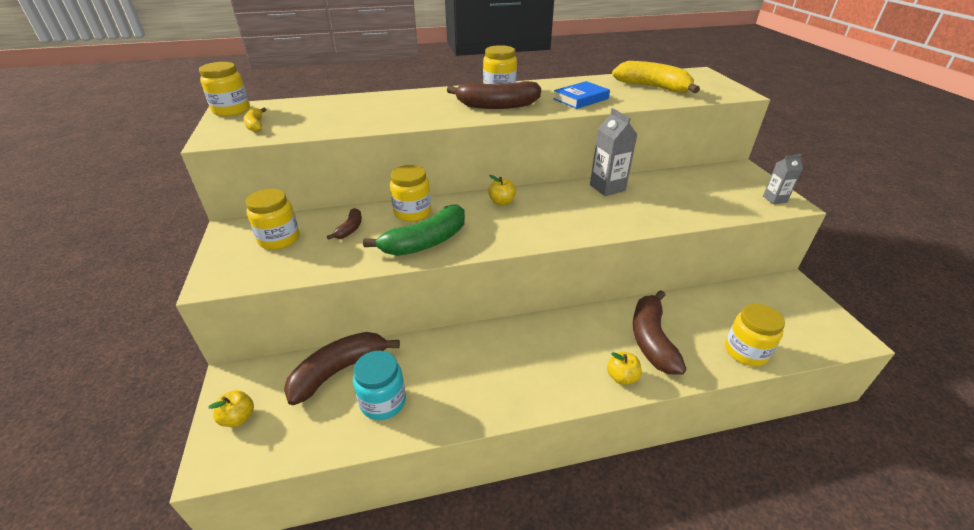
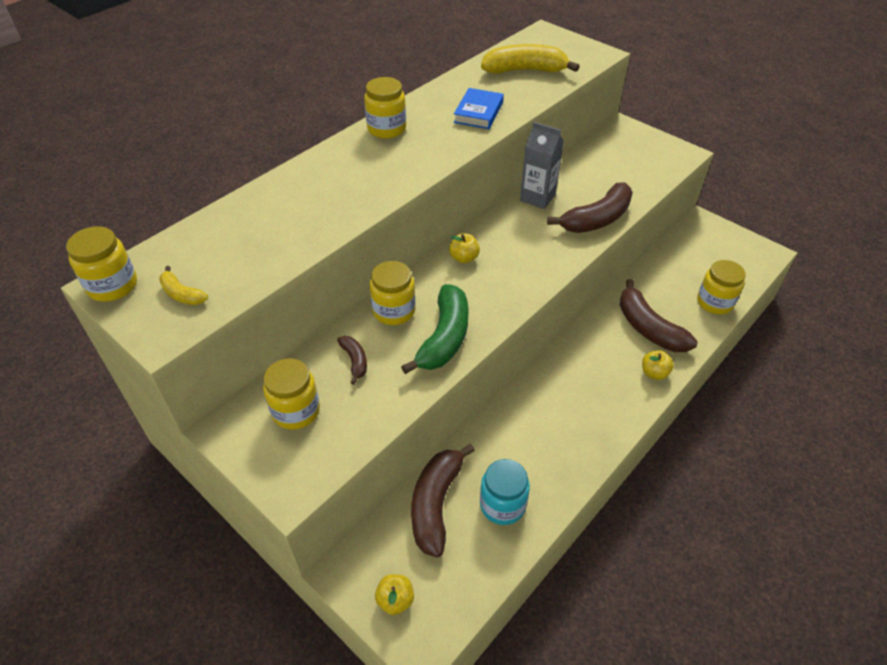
camera: 35 degrees left, 10 degrees up
brown banana [447,81,541,109] -> brown banana moved to [547,182,633,233]
grey carton [763,154,803,204] -> none

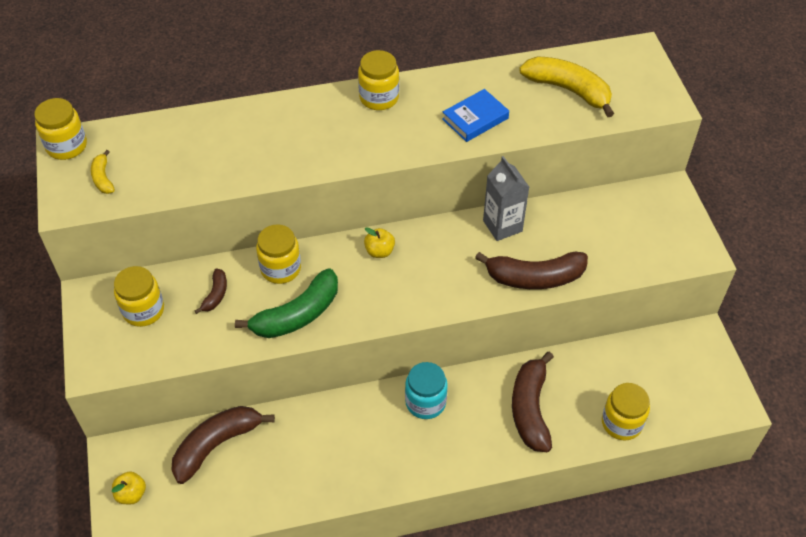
camera: 35 degrees right, 5 degrees up
turquoise jar [480,459,530,525] -> turquoise jar moved to [405,362,448,419]
yellow apple [642,350,674,380] -> none

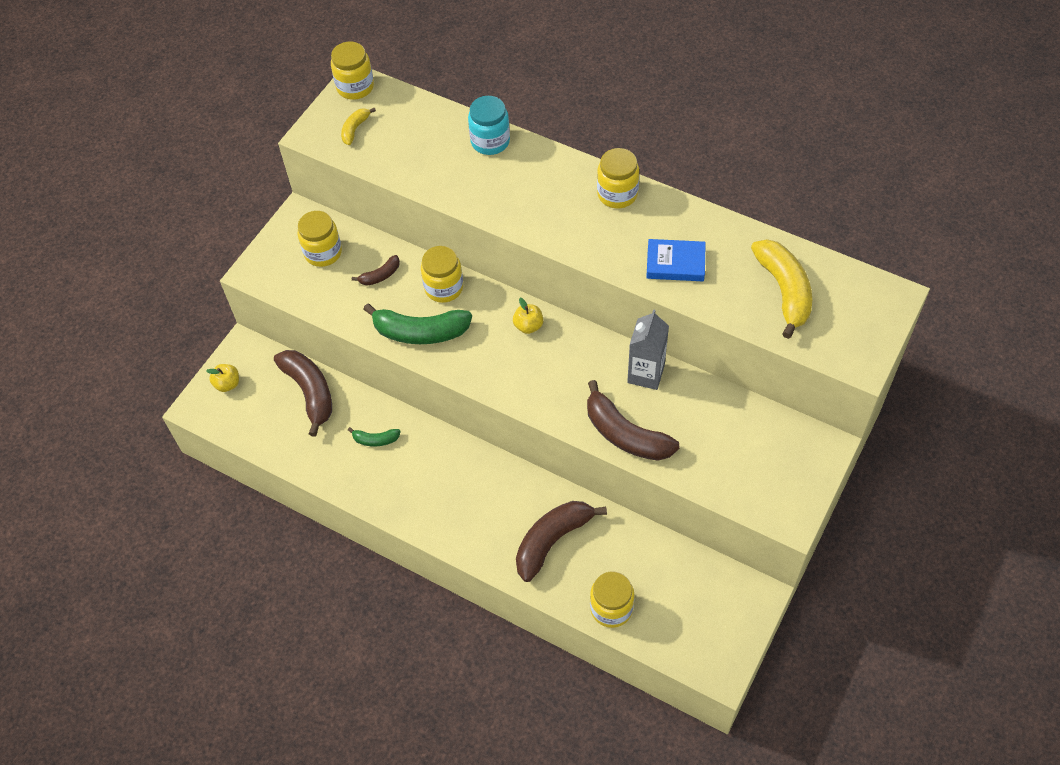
camera: 45 degrees right, 5 degrees up
brown banana [172,406,275,484] -> brown banana turned 60 degrees clockwise [274,350,332,437]
turquoise jar [405,362,448,419] -> turquoise jar moved to [468,96,510,155]
none -> green banana [348,427,401,447]

